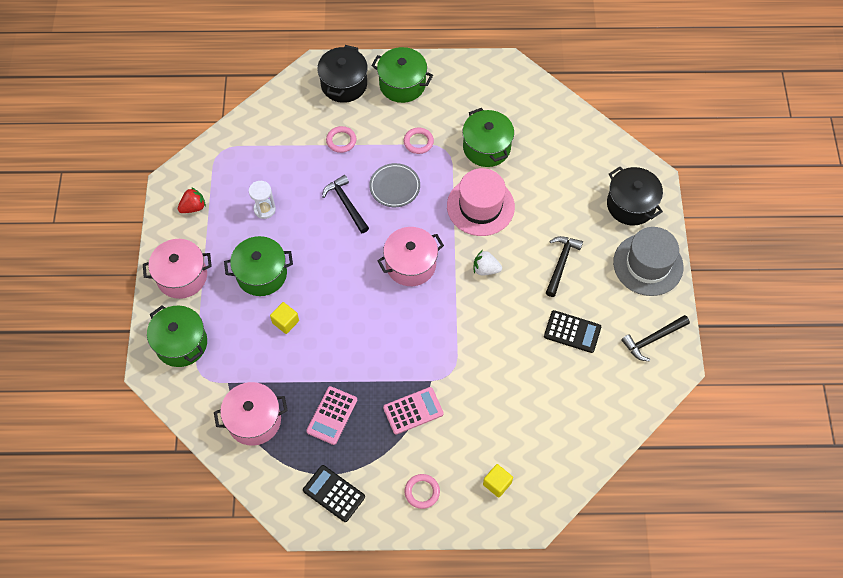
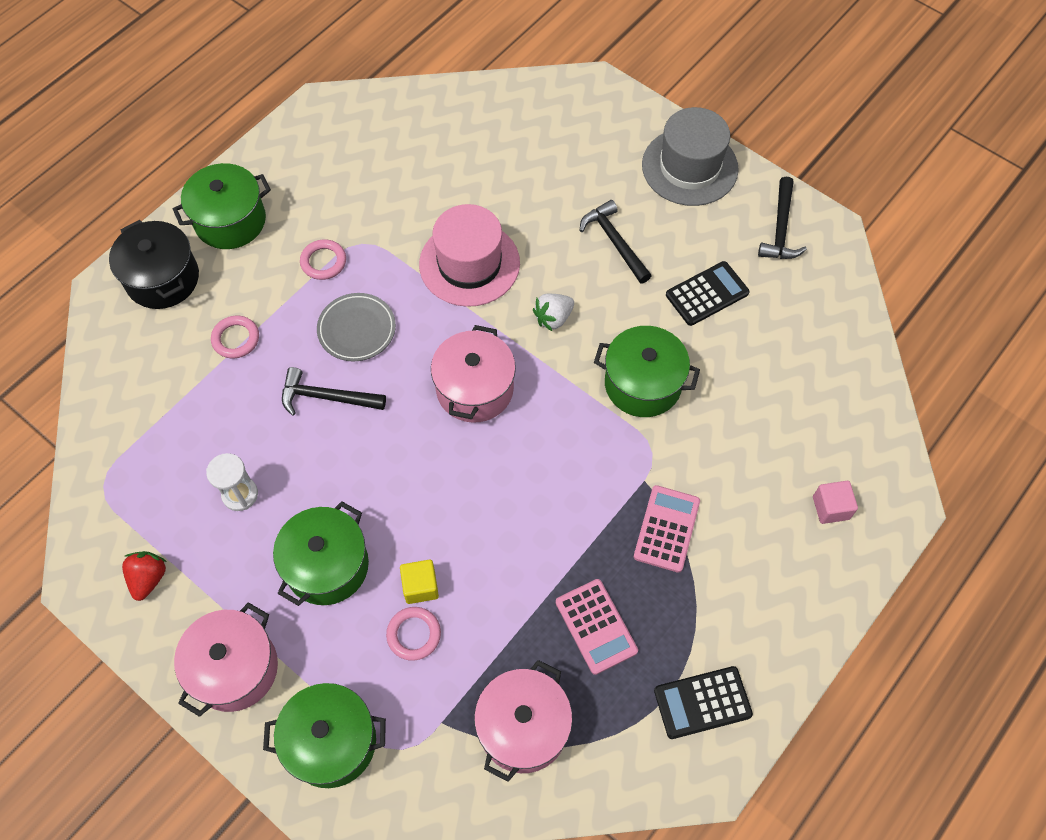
camera: 50 degrees left, 0 degrees up
pink ring [404,474,440,509] -> pink ring moved to [386,607,441,661]
green pot [462,108,514,167] -> green pot moved to [594,326,700,417]
yellow cube [483,464,513,498] -> pink cube [813,481,858,524]
black pot [607,166,663,226] -> none

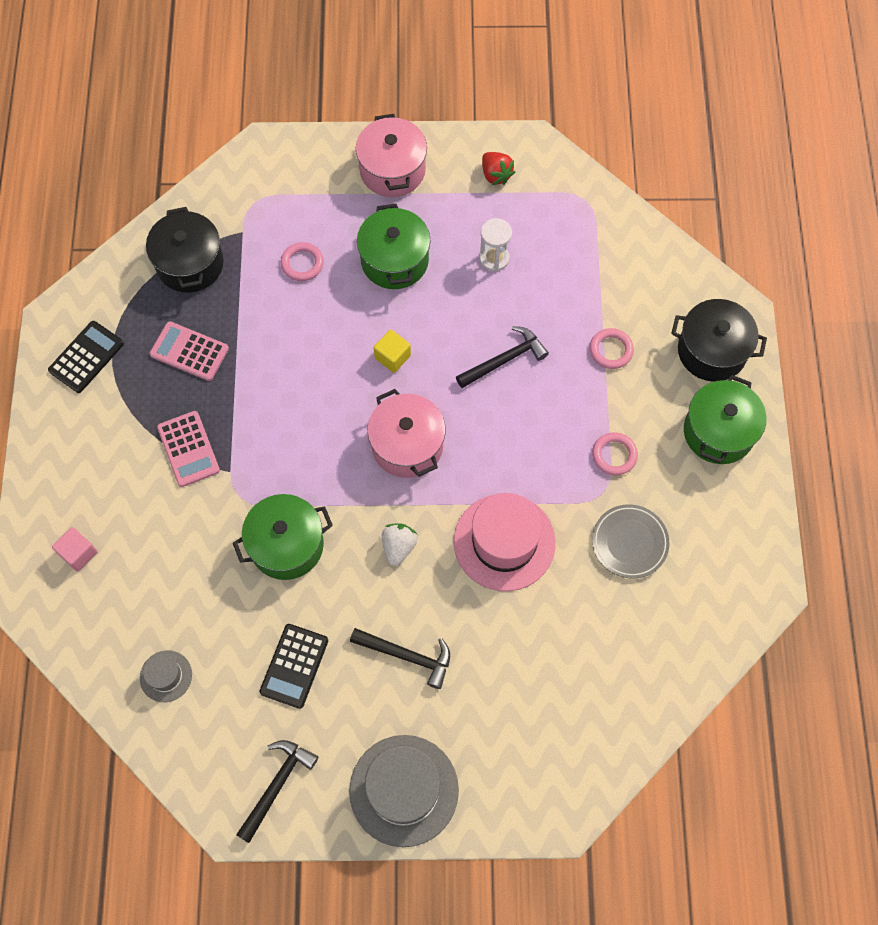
camera: 140 degrees right, 5 degrees up
green pot [263,683,386,788] -> none
grey plate [317,293,396,361] -> grey plate moved to [592,504,670,578]
yellow cube [400,560,439,604] -> yellow cube moved to [374,330,411,373]
pink pot [474,660,573,782] -> black pot [146,207,224,293]
black hammer [758,177,807,259] -> black hammer turned 60 degrees clockwise [236,740,318,843]
none -> grey hat [140,650,192,702]

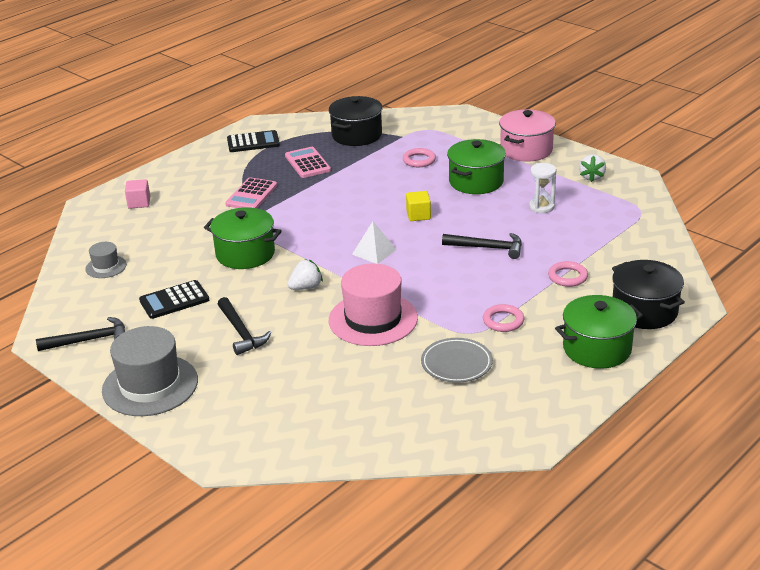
camera: 45 degrees right, 35 degrees down
pink pot [367,389,446,478] -> white pyramid [352,222,397,264]
red strawberry [482,152,515,185] -> white strawberry [579,154,606,182]

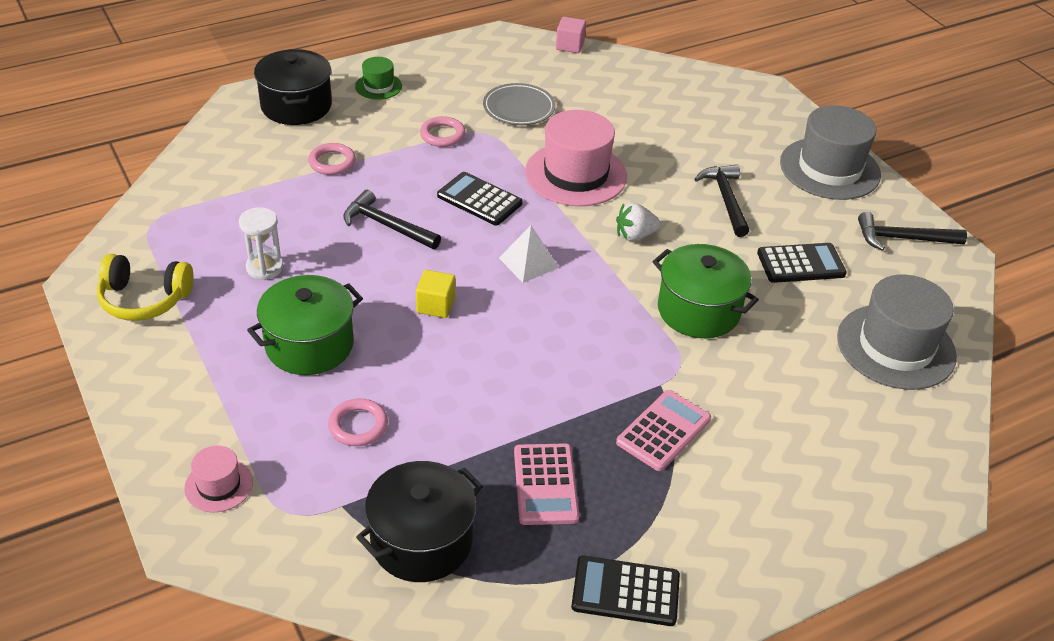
camera: 165 degrees left, 10 degrees up
grey hat [85,242,127,278] -> grey hat [837,275,957,390], size x2.02
pink cube [125,179,150,209] -> pink cube moved to [556,17,586,53]
pink pot [499,109,556,162] -> none
green pot [555,295,643,369] -> green hat [355,57,402,100]
white strawberry [579,154,606,182] -> yellow headphones [97,254,194,321]
none -> pink hat [184,446,253,512]
none -> black calculator [437,172,523,226]

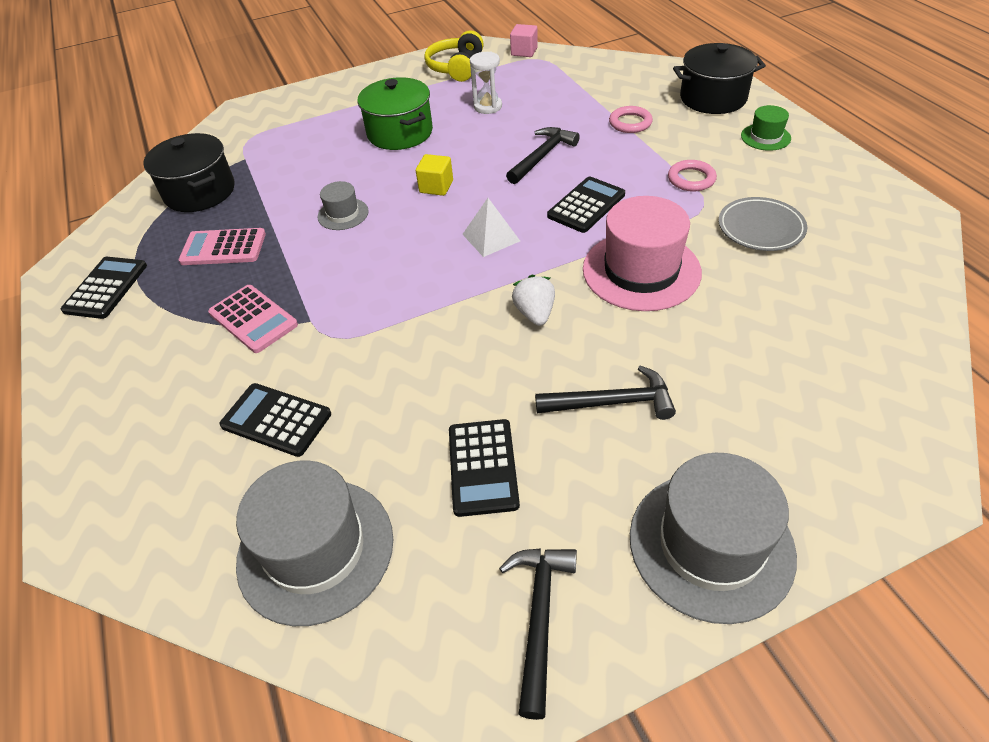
camera: 100 degrees right, 5 degrees up
pink hat [184,446,253,512] -> none
pink ring [328,398,388,446] -> none
pink cube [556,17,586,53] -> pink cube moved to [510,24,538,57]
green pot [652,244,759,338] -> none
none -> black calculator [219,383,331,457]
none -> grey hat [317,181,369,230]

